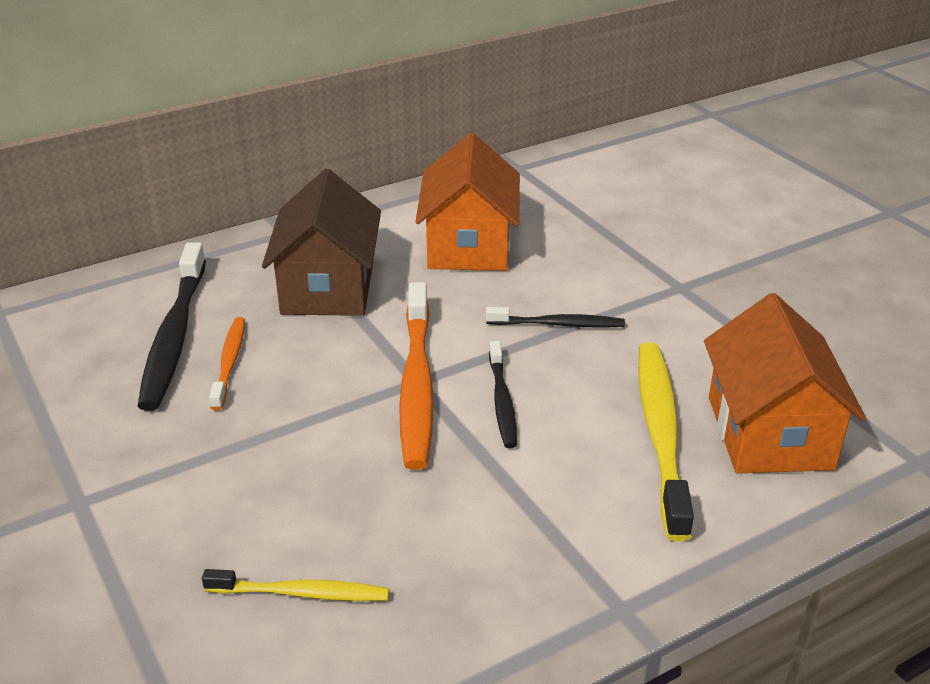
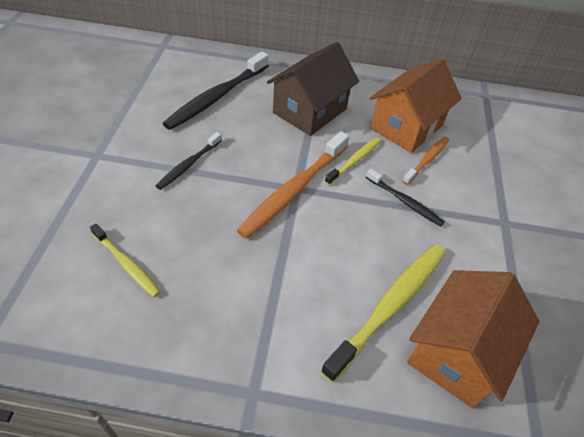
camera: 35 degrees right, 15 degrees up
orange toothbrush [209,317,245,410] -> orange toothbrush moved to [403,137,449,185]
black toothbrush [489,341,517,448] -> black toothbrush moved to [156,132,222,190]
none -> yellow toothbrush [325,138,381,185]

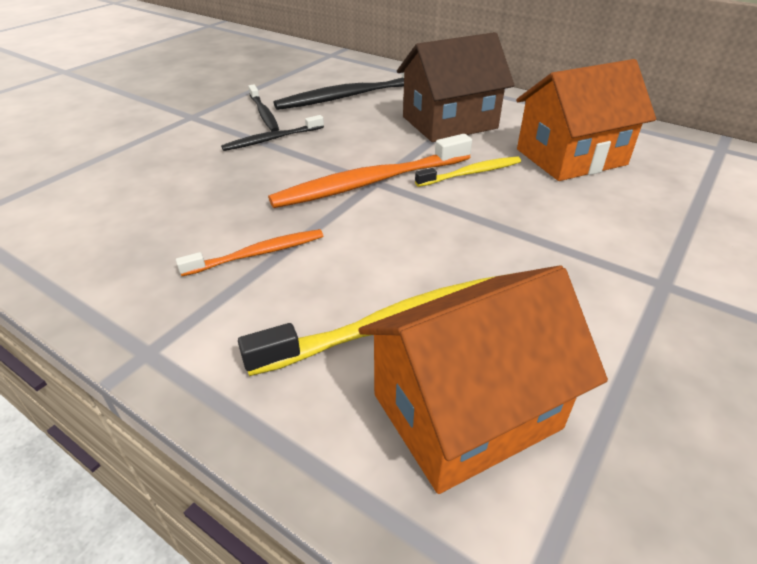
camera: 30 degrees right, 10 degrees down
yellow toothbrush [90,224,160,297] -> none
black toothbrush [366,169,445,227] -> black toothbrush moved to [248,85,279,131]
orange toothbrush [403,137,449,185] -> orange toothbrush moved to [176,229,323,276]

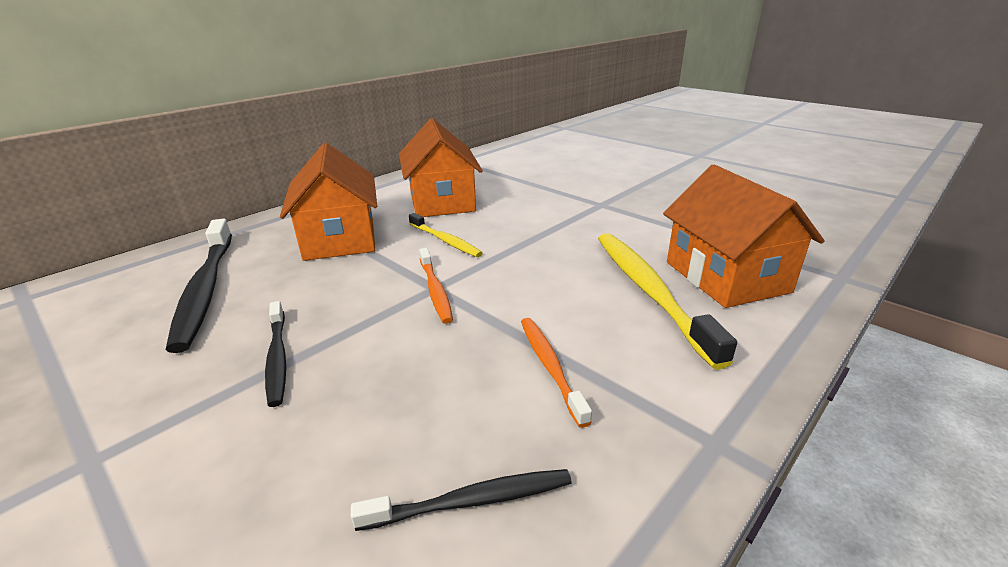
camera: 80 degrees left, 10 degrees down
black toothbrush [248,85,279,131] -> black toothbrush moved to [351,469,572,531]
orange toothbrush [268,134,472,208] -> orange toothbrush [419,248,453,324], size x0.56
brown house [397,32,514,142] -> orange house [280,143,377,261]
yellow toothbrush [415,156,521,187] -> yellow toothbrush turned 150 degrees clockwise [409,213,483,257]

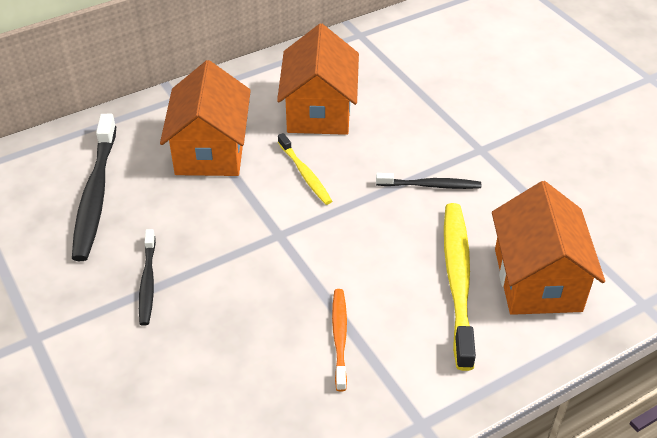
camera: 15 degrees right, 15 degrees up
black toothbrush [351,469,572,531] -> black toothbrush moved to [376,173,481,189]
orange toothbrush [419,248,453,324] -> none

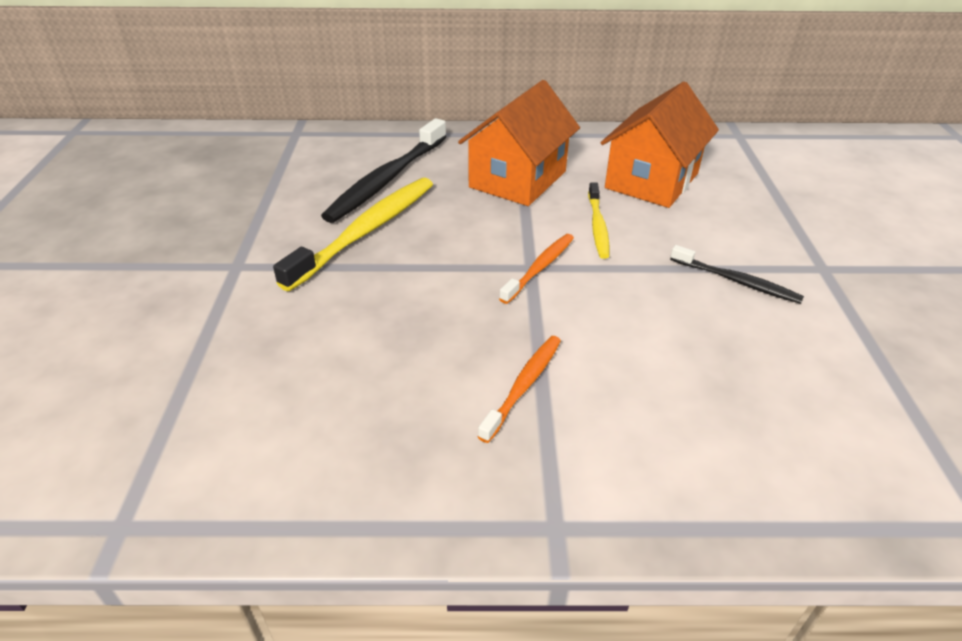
camera: 30 degrees right, 5 degrees down
black toothbrush [139,229,156,326] -> none
yellow toothbrush [444,203,476,371] -> yellow toothbrush moved to [273,178,433,291]
orange house [492,181,605,315] -> none
none -> orange toothbrush [499,234,574,304]

